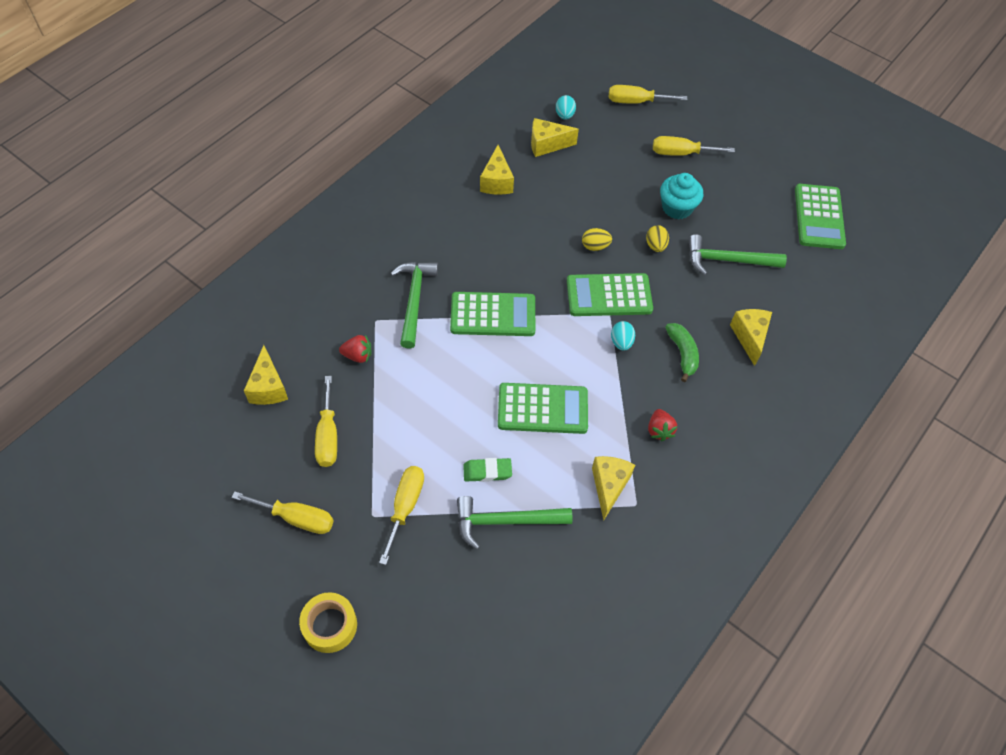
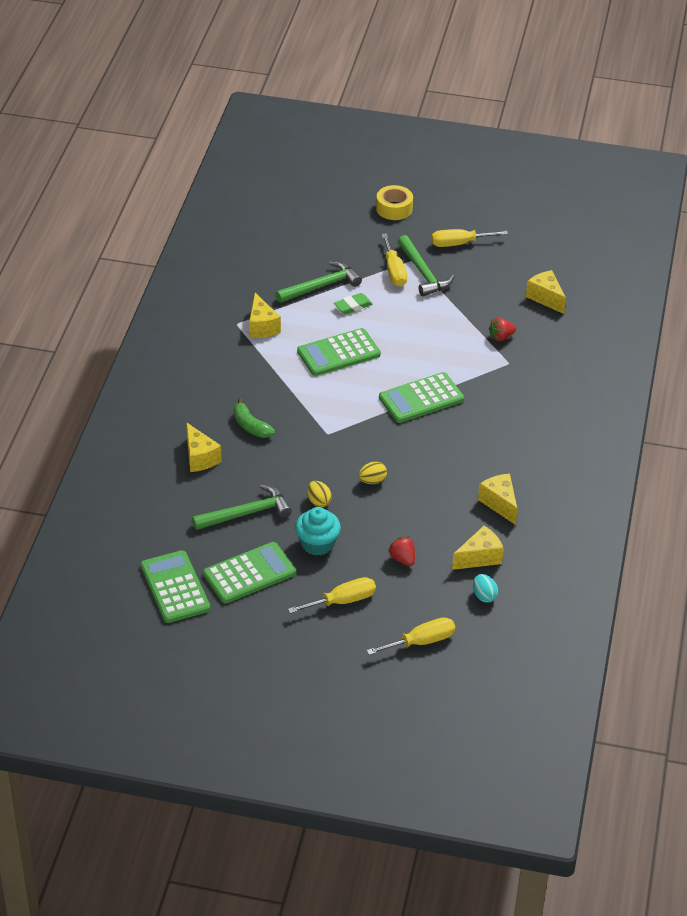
camera: 155 degrees right, 15 degrees down
yellow screwdriver [315,376,337,467] -> none
green hammer [391,262,438,349] -> green hammer moved to [398,235,454,296]
green calculator [567,273,653,316] -> green calculator moved to [203,542,296,604]
turquoise egg [611,321,635,351] -> none
red strawberry [648,409,678,441] -> red strawberry moved to [388,536,415,566]

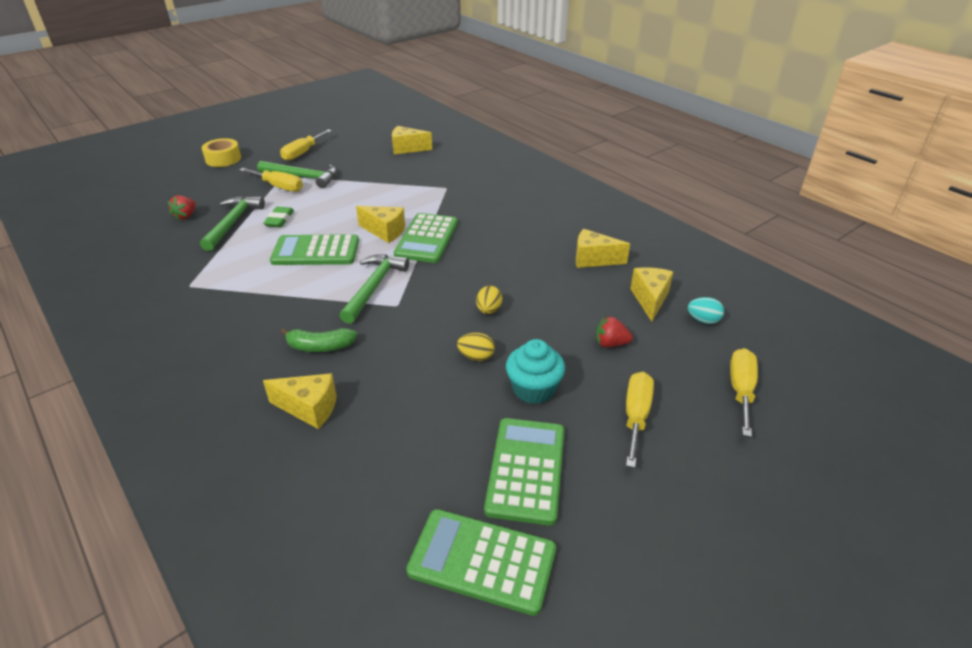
camera: 50 degrees left, 5 degrees down
green hammer [192,484,292,530] -> green hammer moved to [339,254,409,324]
yellow cheese [249,293,281,338] -> yellow cheese moved to [356,206,405,243]
green calculator [297,328,381,376] -> green calculator turned 75 degrees clockwise [270,234,359,265]
red strawberry [489,318,516,341] -> red strawberry moved to [168,195,196,220]

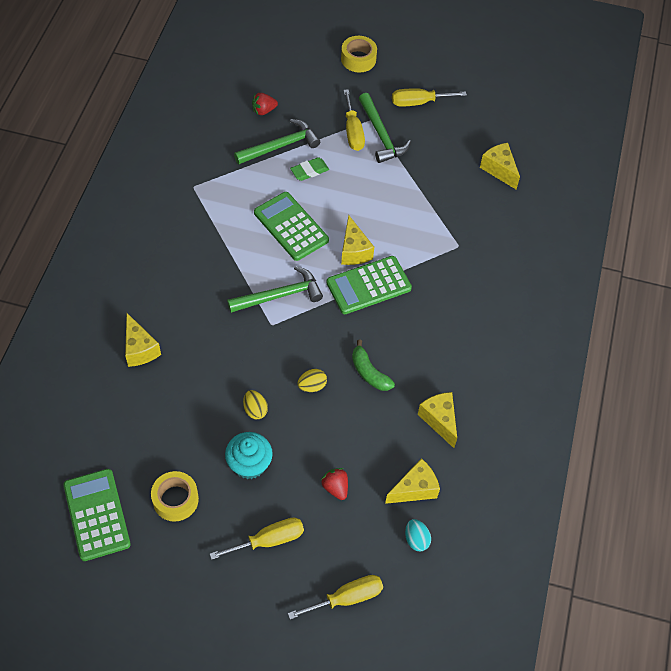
camera: 50 degrees right, 20 degrees up
green banana [280,328,357,352] -> green banana moved to [352,339,395,391]
green calculator [484,418,565,526] -> yellow tape [151,471,199,522]

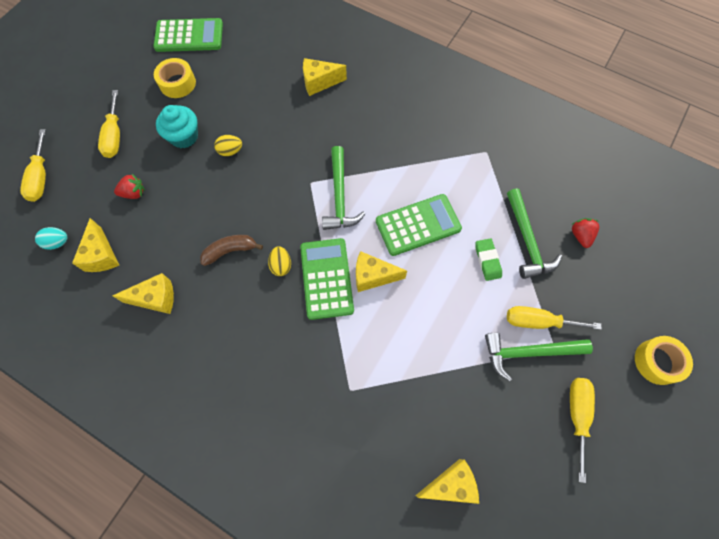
camera: 110 degrees right, 10 degrees up
yellow egg [297,369,327,392] -> yellow egg moved to [268,246,291,276]
green banana [352,339,395,391] -> brown banana [200,235,263,266]

